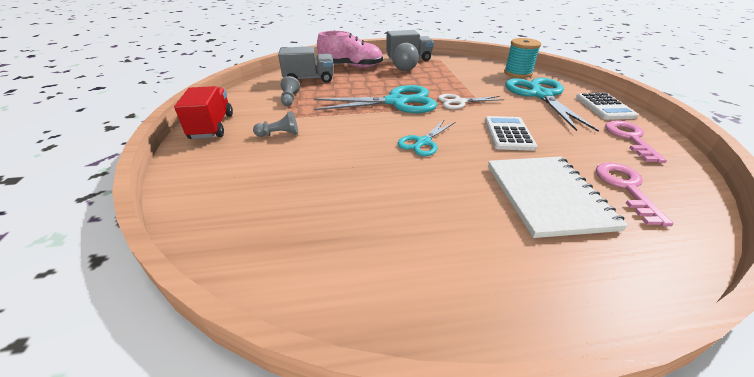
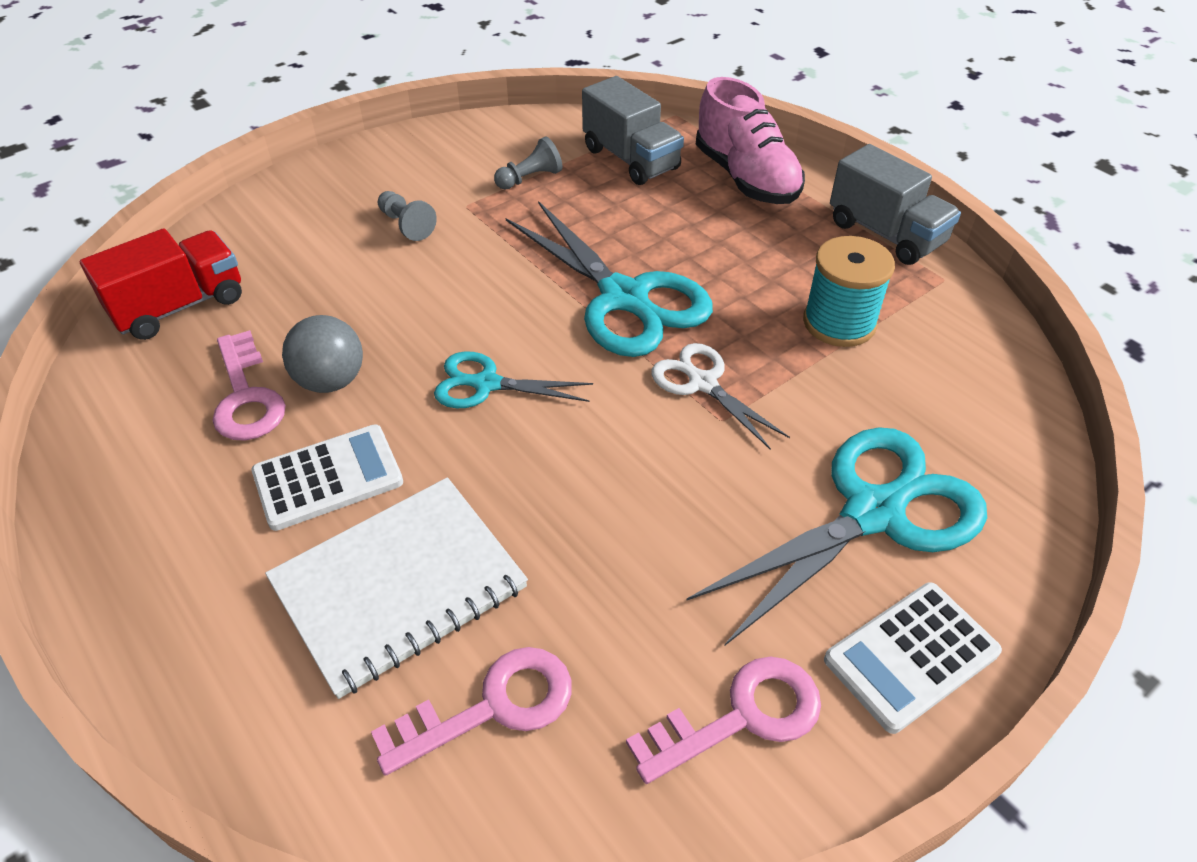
camera: 60 degrees right, 10 degrees up
red truck [174,86,233,139] -> red truck moved to [80,229,242,340]
grey ball [392,43,419,71] -> grey ball moved to [282,315,363,393]
white calculator [485,116,537,151] -> white calculator moved to [252,424,403,531]
turquoise spool [504,38,541,78] -> turquoise spool moved to [803,236,895,347]
none -> pink key [212,330,286,441]

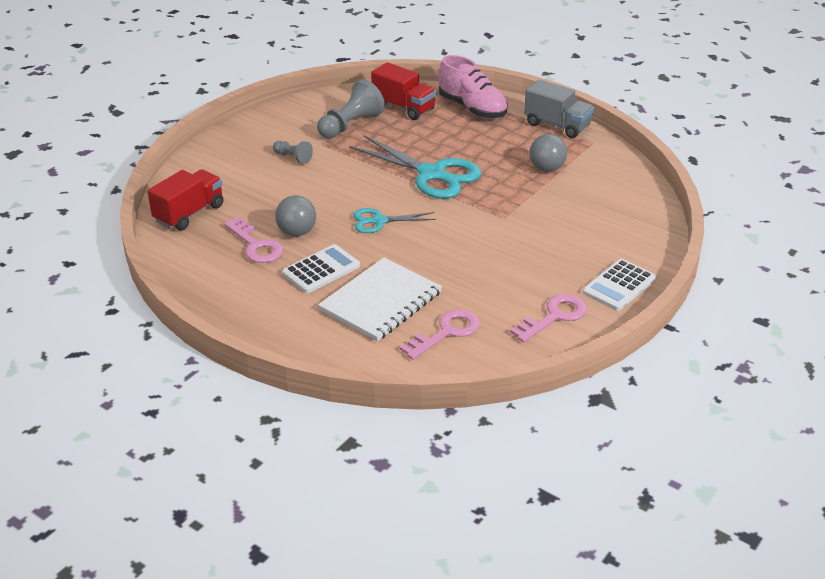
camera: 15 degrees left, 10 degrees down
grey pawn [494,137,562,189] -> grey pawn [317,79,385,139], size x1.83
grey truck [582,76,684,185] -> red truck [371,62,436,120]
white scissors [651,343,790,450] -> none
turquoise scissors [686,427,987,645] -> none
turquoise spool [803,236,895,347] -> grey ball [529,134,567,172]

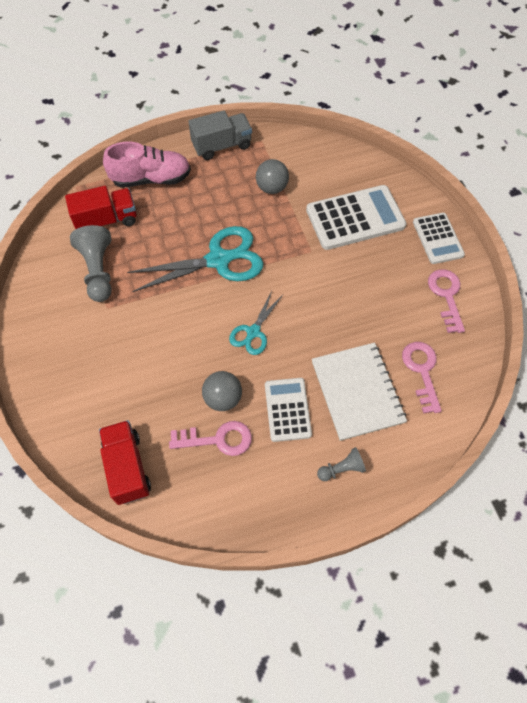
camera: 55 degrees left, 25 degrees up
grey pawn [273,140,313,164] -> grey pawn moved to [317,447,366,481]
none -> white calculator [306,185,406,250]

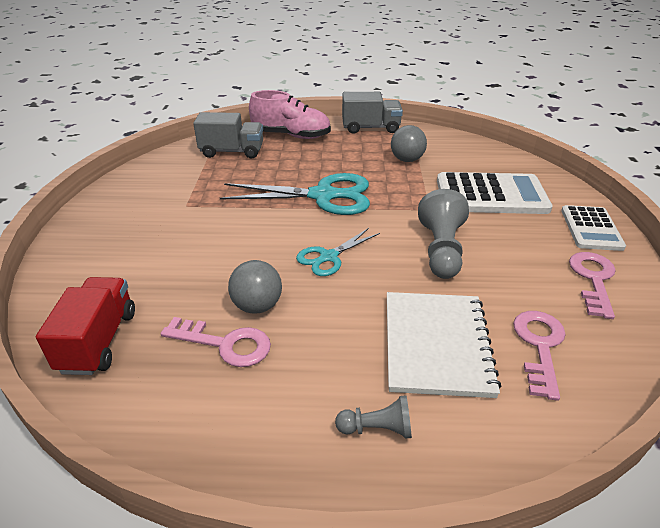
camera: 20 degrees right, 25 degrees down
red truck [65,186,137,229] -> grey truck [193,112,263,159]
grey pawn [70,225,112,302] -> grey pawn moved to [418,189,469,279]
white calculator [265,378,312,442] -> none

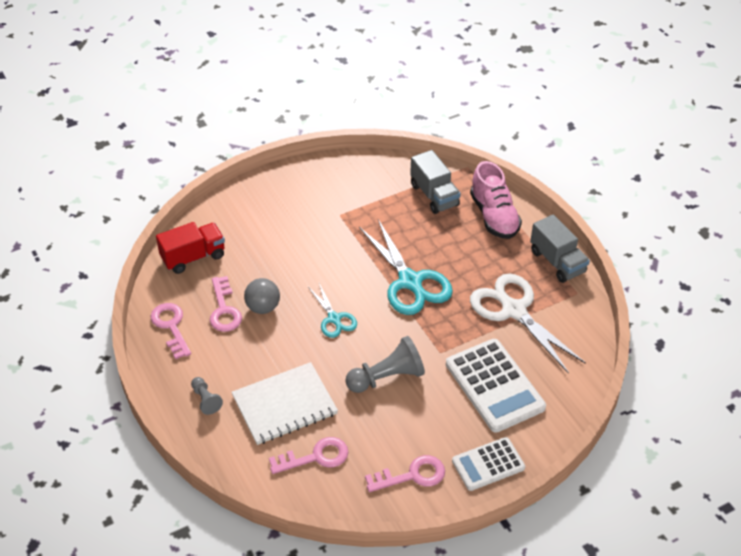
camera: 60 degrees right, 10 degrees up
turquoise scissors [296,228,380,276] -> turquoise scissors turned 135 degrees counterclockwise [308,283,357,338]
grey ball [391,125,427,162] -> white scissors [470,274,586,374]
none -> pink key [151,303,191,359]

